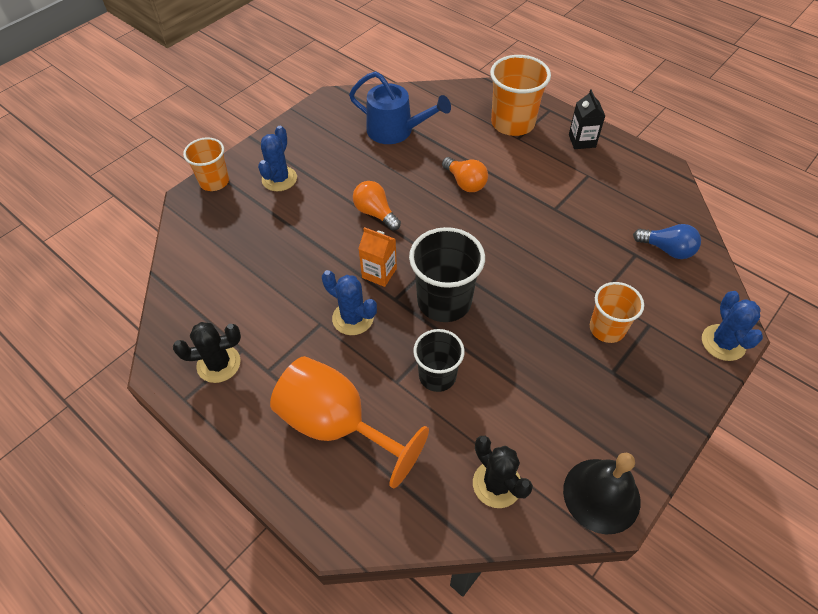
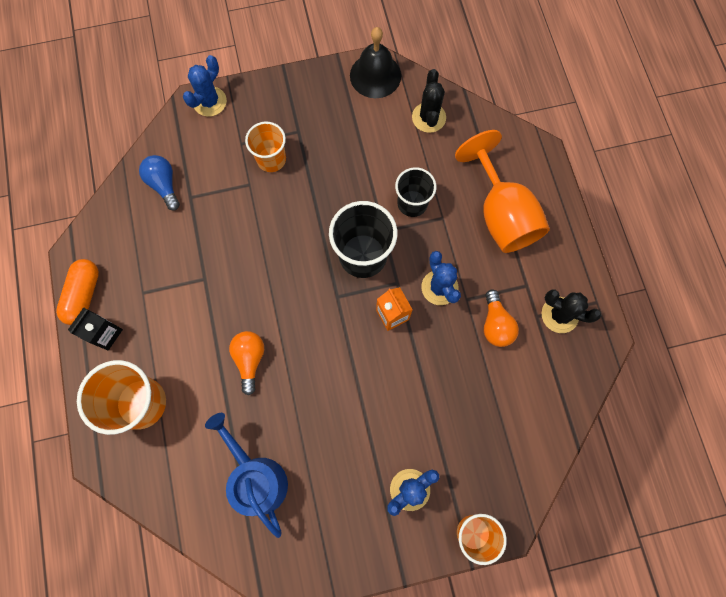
camera: 145 degrees left, 20 degrees up
orange light bulb [353,181,401,231] -> orange light bulb moved to [484,289,519,347]
none -> orange capsule [56,259,99,325]

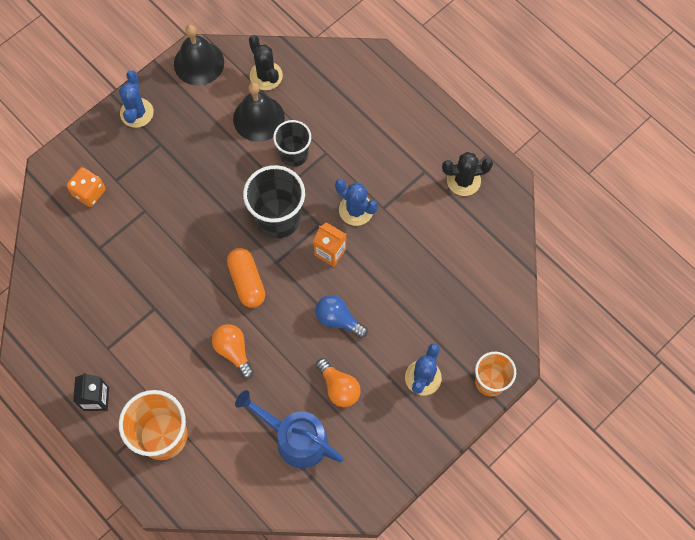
camera: 30 degrees left, 5 degrees down
orange capsule [56,259,99,325] -> orange capsule moved to [227,248,265,308]
blue light bulb [139,155,180,211] -> blue light bulb moved to [315,295,368,338]
blue cactus [183,55,227,117] -> blue cactus moved to [119,70,154,128]
orange cup [245,122,286,172] -> none
orange goblet [455,130,550,253] -> none
orange light bulb [484,289,519,347] -> orange light bulb moved to [316,358,361,407]
none -> orange dice [67,167,106,207]
none -> black bell [233,82,285,142]

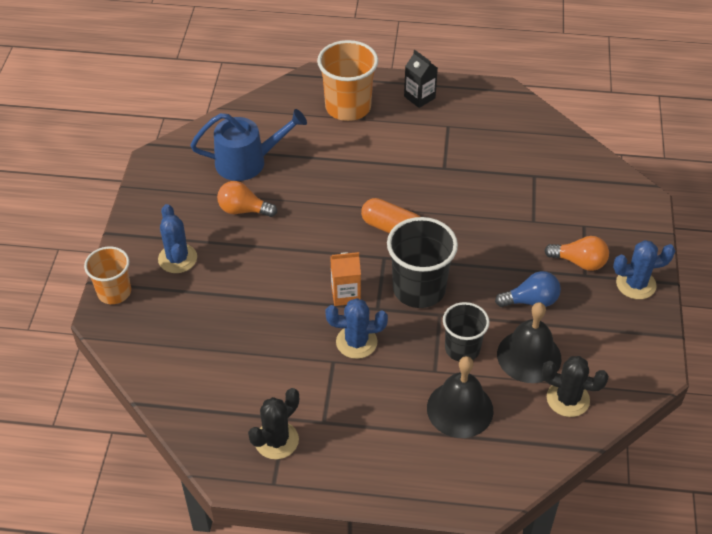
camera: 140 degrees right, 20 degrees down
orange dice [67,167,106,207] -> none
blue cactus [119,70,154,128] -> blue cactus turned 60 degrees counterclockwise [613,240,675,299]
black bell [174,24,224,86] -> black bell moved to [427,356,494,438]
orange light bulb [212,324,254,379] -> orange light bulb moved to [544,236,609,271]
blue light bulb [315,295,368,338] -> blue light bulb moved to [495,271,561,307]

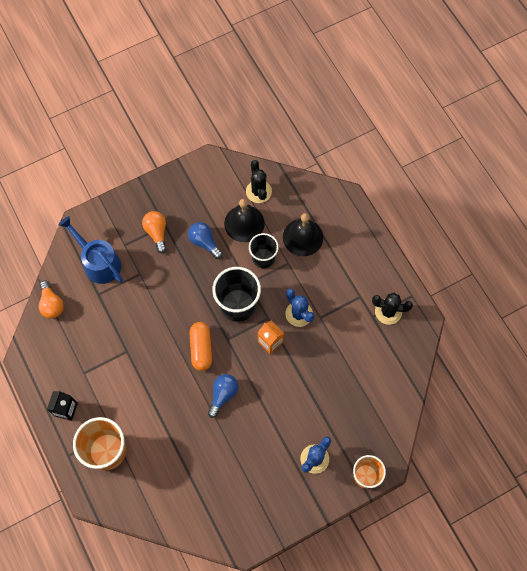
camera: 125 degrees left, 20 degrees up
blue watering can [191,109,307,181] -> blue watering can moved to [58,216,123,284]
orange light bulb [217,181,277,217] -> orange light bulb moved to [39,281,64,319]
blue cactus [613,240,675,299] -> none
none -> blue light bulb [208,374,238,418]

